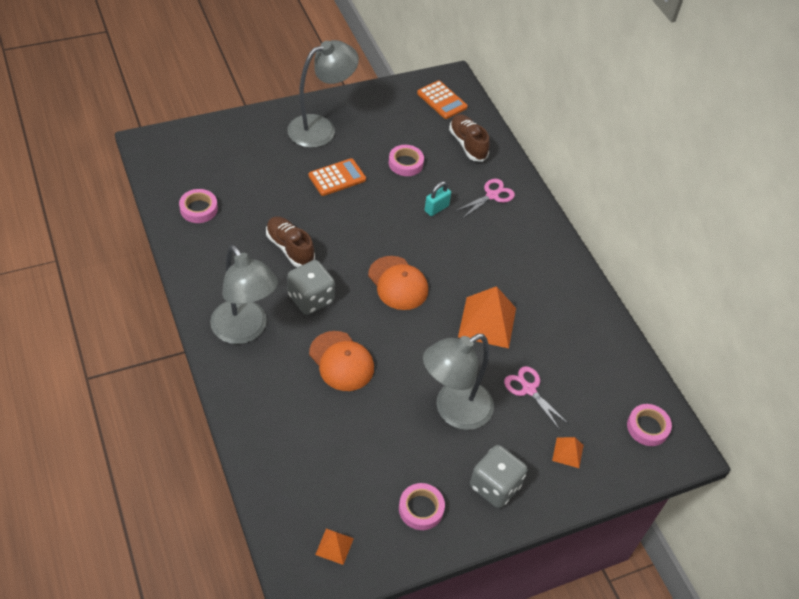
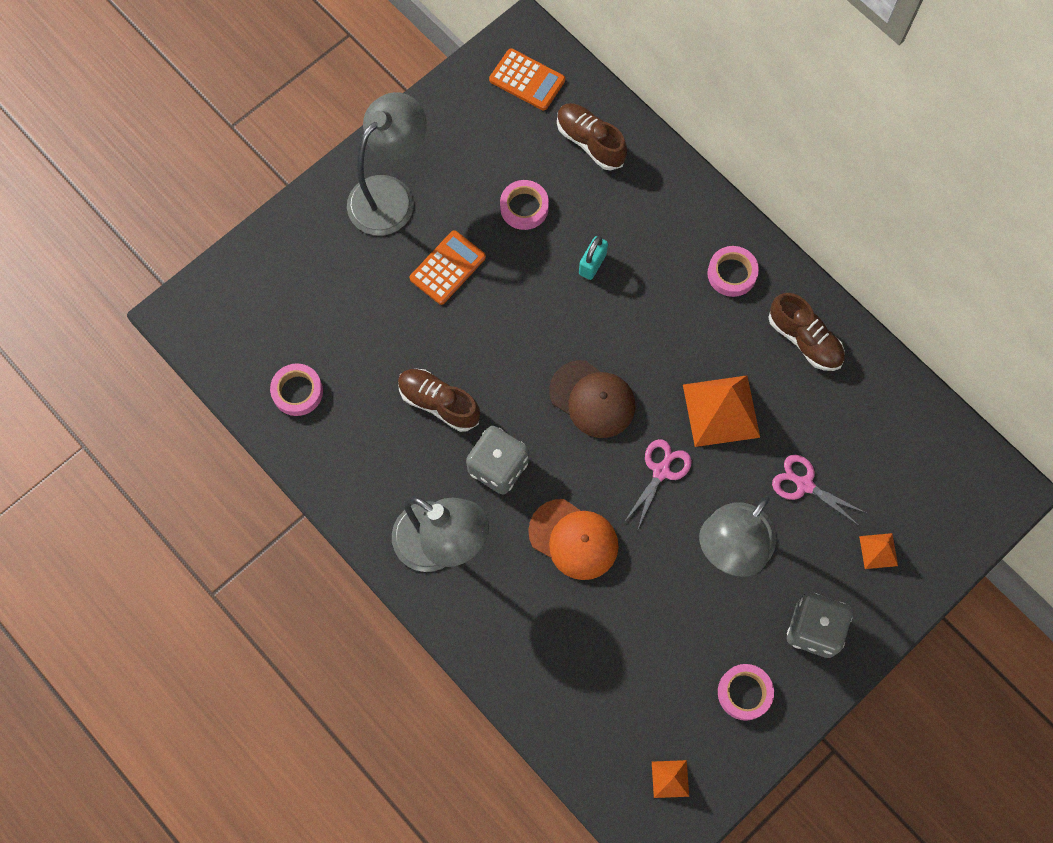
camera: 15 degrees left, 20 degrees up
orange cap [368,256,428,310] -> brown cap [549,360,635,438]
pink scissors [455,179,515,218] -> pink scissors moved to [624,439,692,529]
pink tape [627,404,672,446] -> pink tape moved to [707,246,759,297]
none -> brown shoe [768,293,845,371]

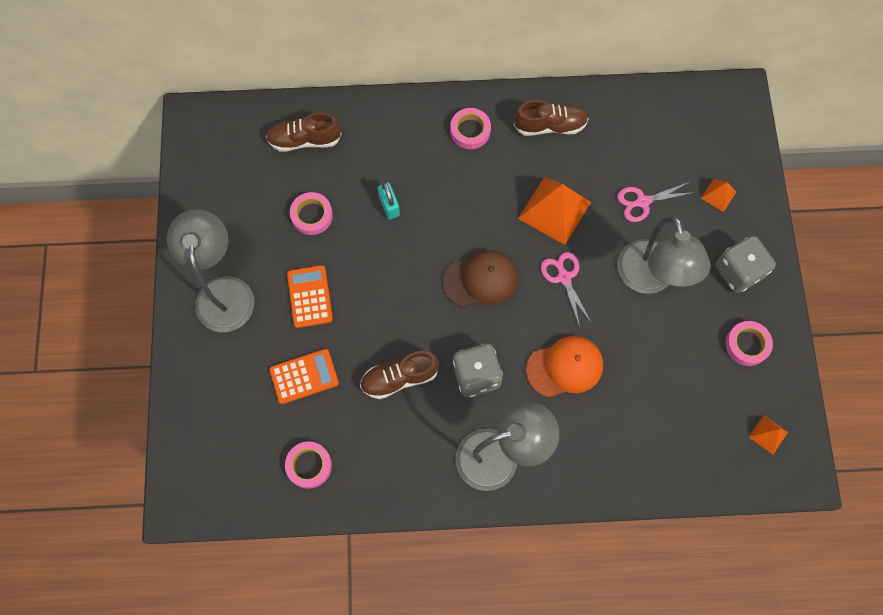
camera: 50 degrees left, 0 degrees up
orange calculator [489,48,565,110] -> orange calculator moved to [269,349,339,404]

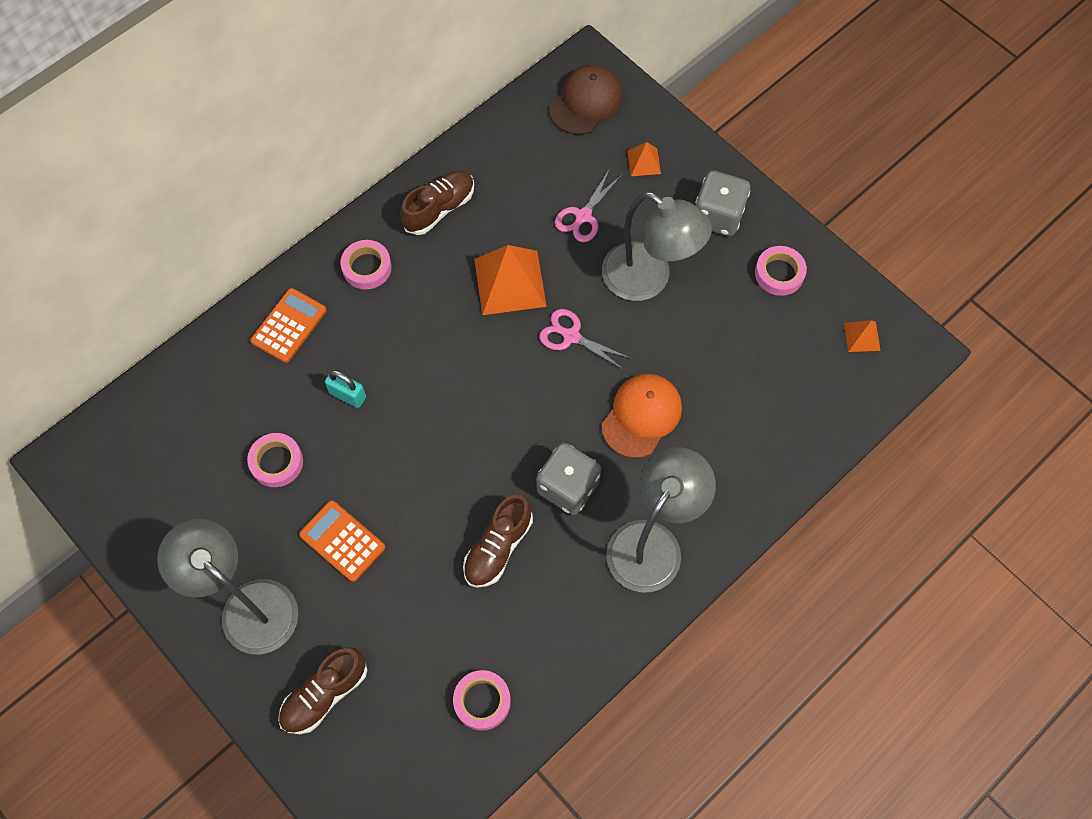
camera: 40 degrees left, 5 degrees down
brown shoe [266,113,342,152] -> brown shoe moved to [278,647,367,734]
orange calculator [269,349,339,404] -> orange calculator moved to [250,288,326,363]
brown cap [443,250,518,307] -> brown cap moved to [549,65,623,135]

